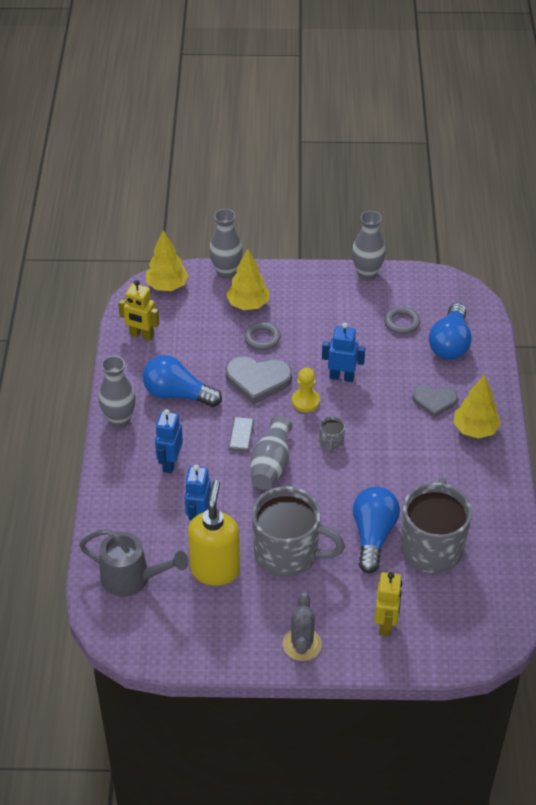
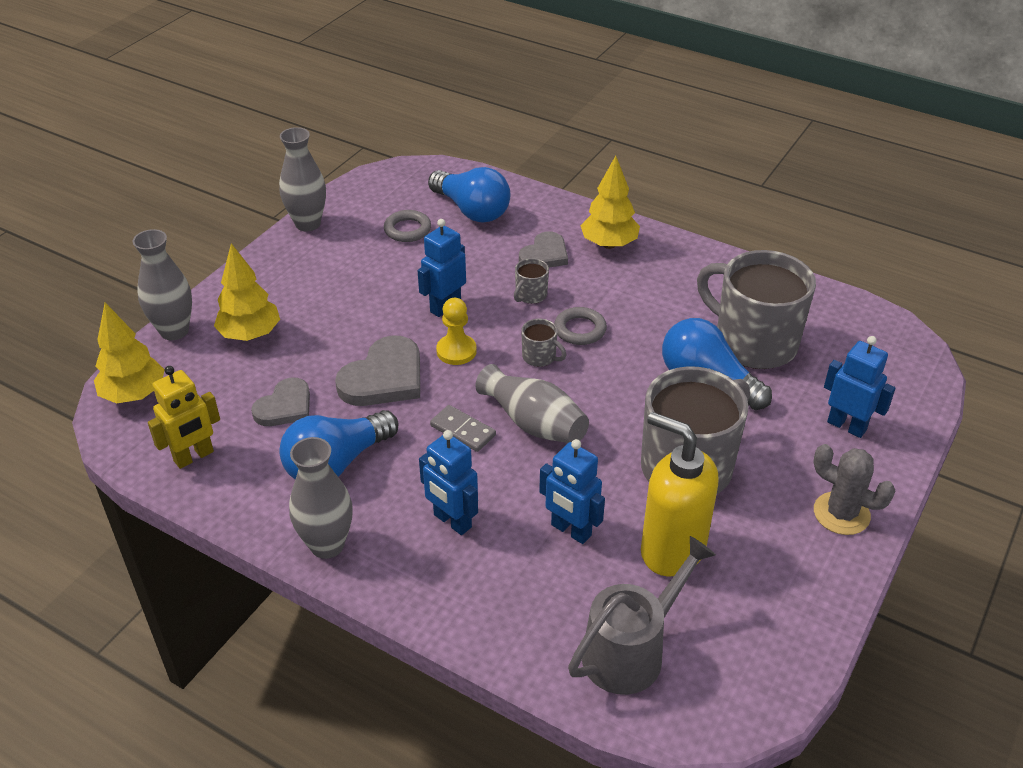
camera: 60 degrees left, 5 degrees down
grey ring [244,322,281,350] -> grey ring moved to [554,307,607,345]
yellow robot [374,572,402,636] -> blue robot [824,336,895,438]
none -> grey heart [251,378,310,426]
none -> grey mug [514,258,549,304]

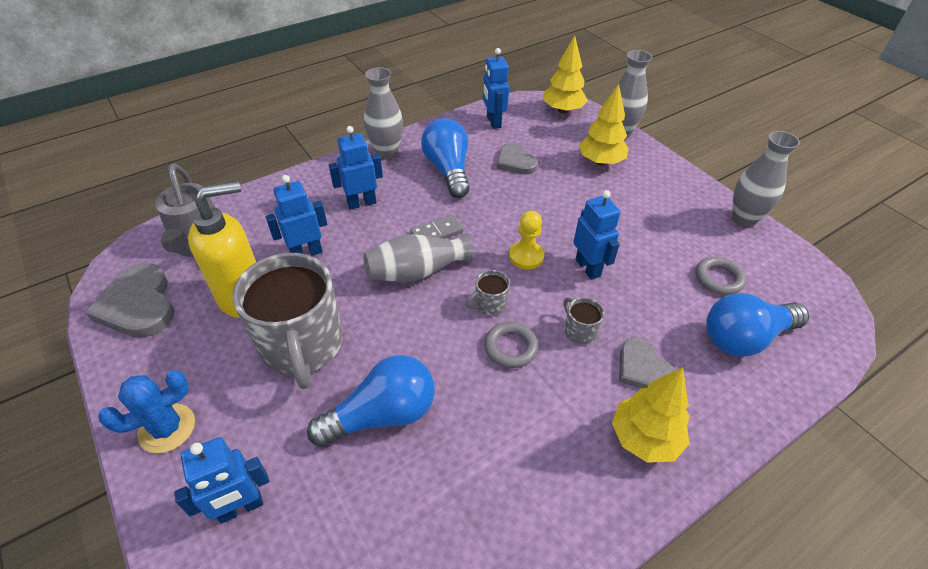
camera: 115 degrees right, 5 degrees up
yellow robot [148,366,220,469] -> blue robot [483,48,509,129]
grey heart [335,335,420,406] -> grey heart moved to [85,263,174,338]
grey mug [697,250,816,369] -> none
grey cactus [813,444,895,535] -> blue cactus [98,370,195,453]

